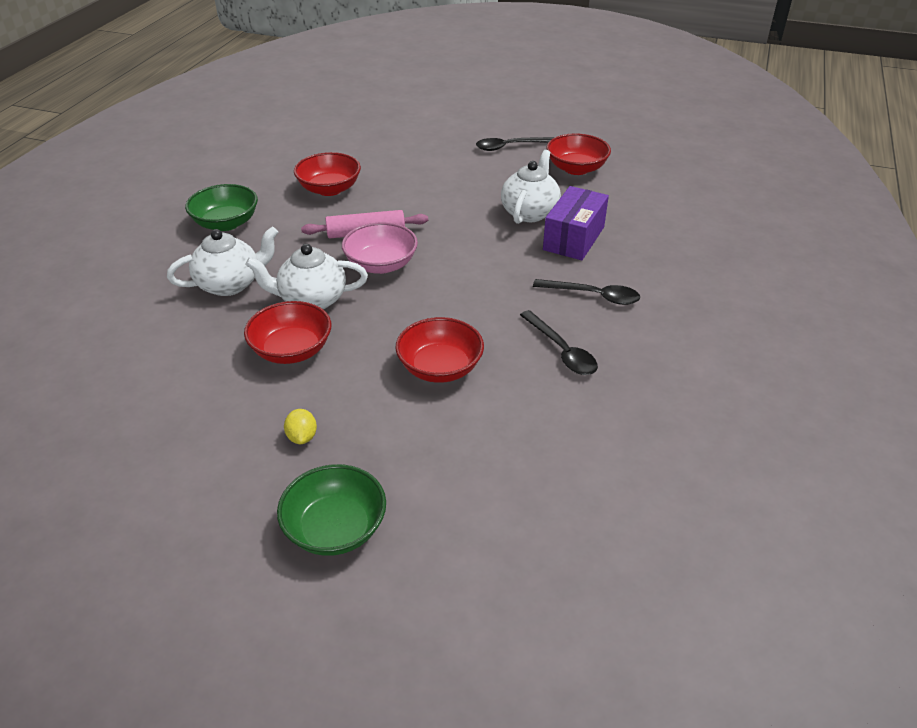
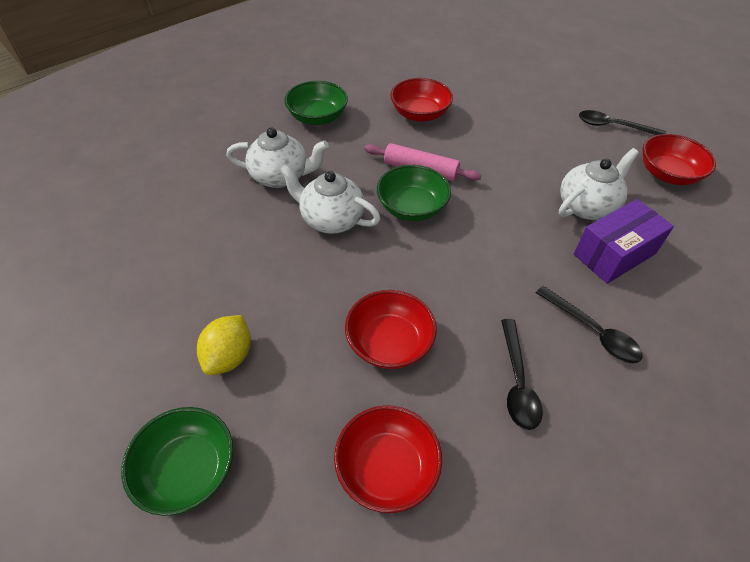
camera: 30 degrees right, 10 degrees up
red bowl [244,301,331,364] -> red bowl moved to [334,405,442,513]
yellow lemon [284,409,317,444] -> yellow lemon [197,315,251,375], size x1.60
pink bowl [342,222,418,274] -> green bowl [377,165,451,221]

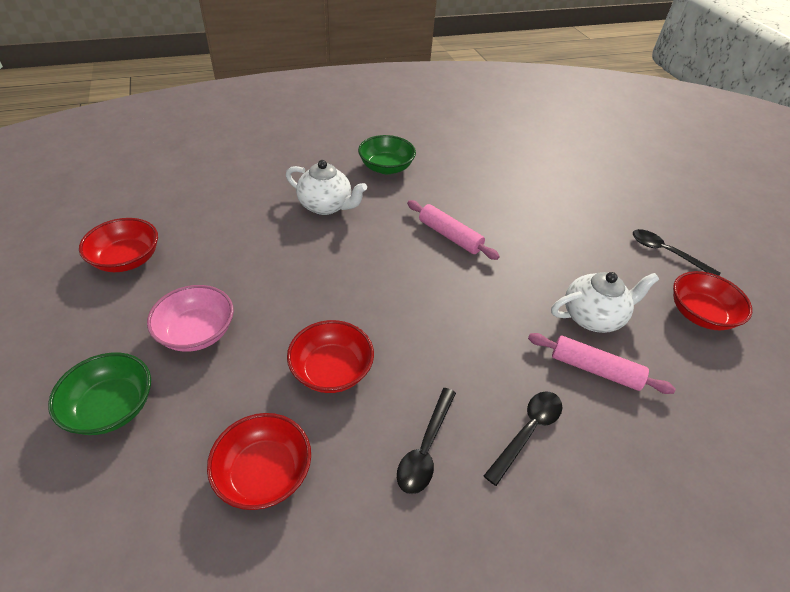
camera: 20 degrees right, 5 degrees down
yellow lemon [197,315,251,375] -> pink bowl [147,285,234,352]
white teapot [279,165,381,234] -> none
green bowl [377,165,451,221] -> none
red bowl [391,78,453,122] -> red bowl moved to [79,218,158,272]
black spoon [536,286,643,363] -> black spoon turned 120 degrees counterclockwise [484,391,563,486]
purple box [574,199,674,284] -> pink rolling pin [528,333,676,394]

